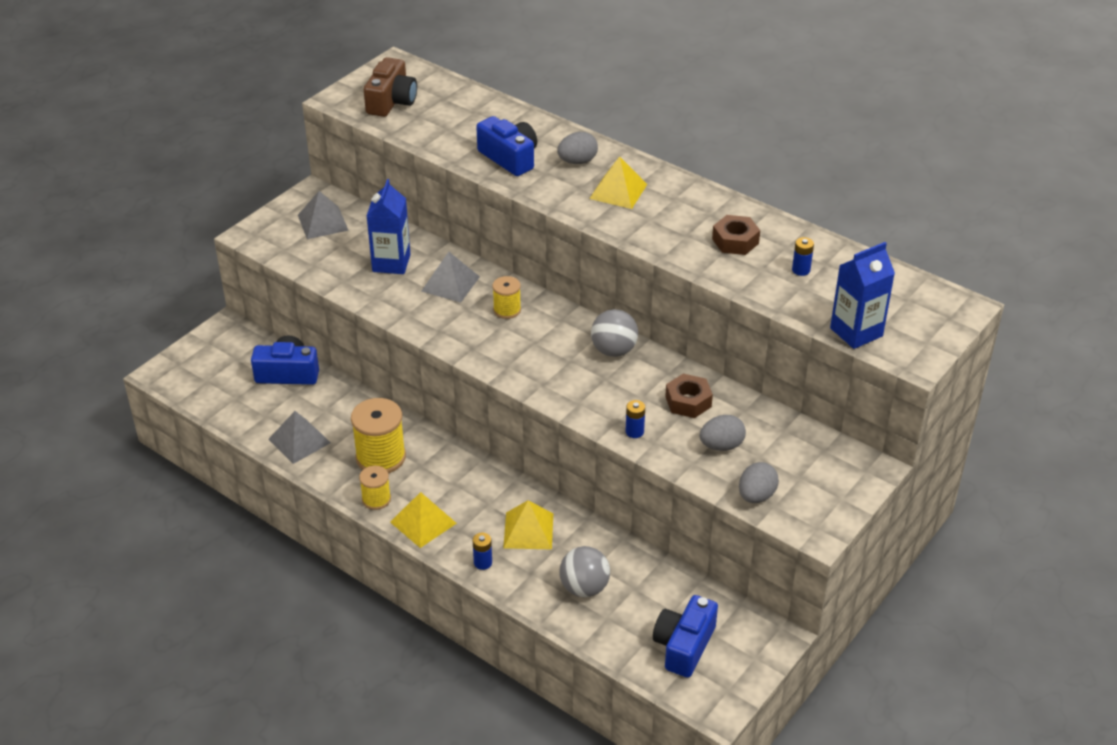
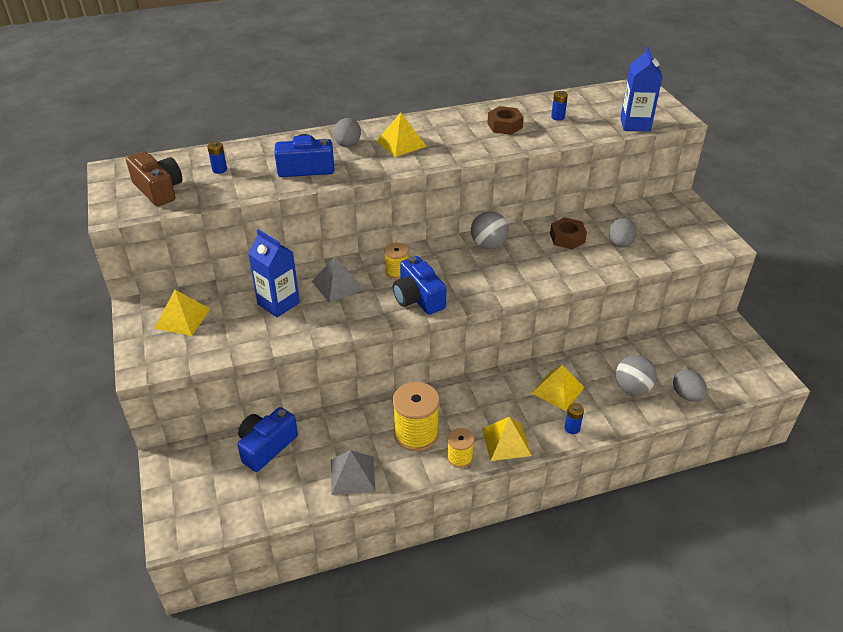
camera: 55 degrees left, 0 degrees up
grey pyramid [298,191,349,239] -> yellow pyramid [154,290,210,336]
blue battery [626,400,645,438] -> blue battery moved to [207,142,227,174]
blue camera [653,595,718,678] -> blue camera moved to [393,256,446,315]
grey egg [739,462,779,503] -> grey egg moved to [673,369,707,402]

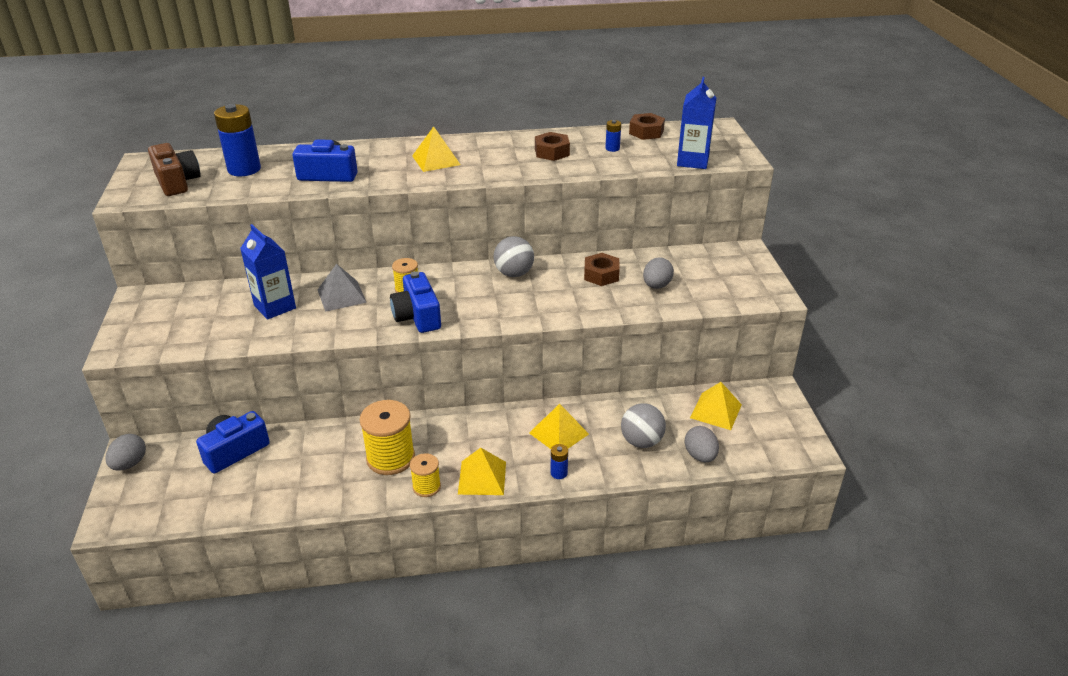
camera: 10 degrees right, 5 degrees down
yellow pyramid [154,290,210,336] -> yellow pyramid moved to [690,382,742,430]
blue battery [207,142,227,174] -> blue battery [214,104,261,176], size x2.16
grey pyramid [331,450,375,495] -> none
grey egg [334,118,361,147] -> grey egg moved to [105,434,146,471]
none -> brown nut [629,113,665,140]

